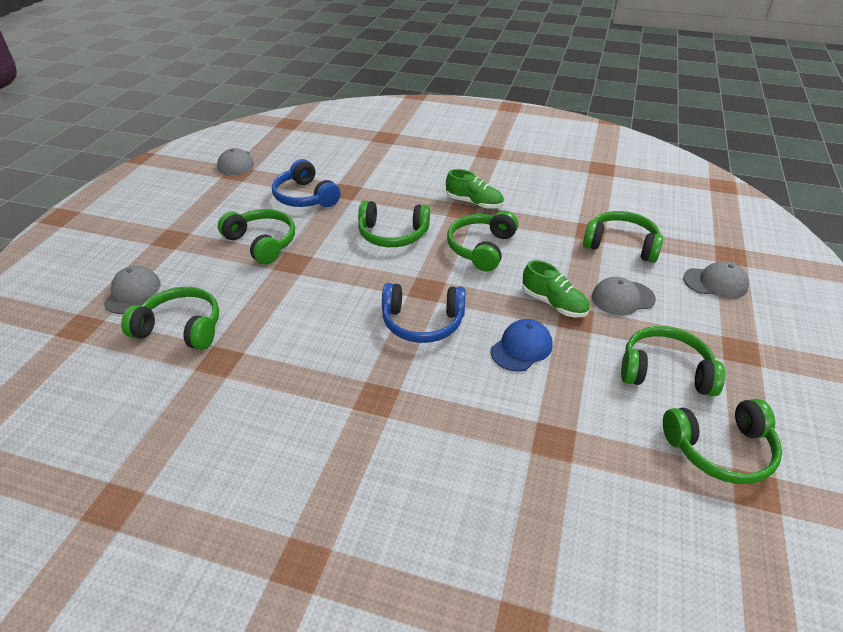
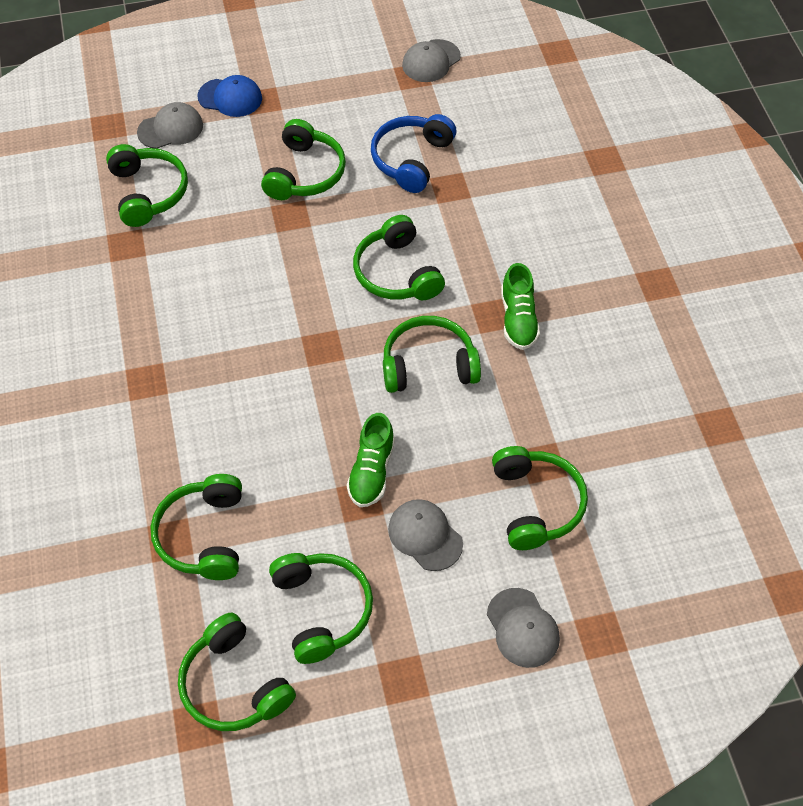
camera: 60 degrees right, 15 degrees up
blue headphones [382,283,466,343] -> none
blue cap [491,319,553,372] -> blue cap moved to [197,75,262,117]
none -> green headphones [150,474,242,580]

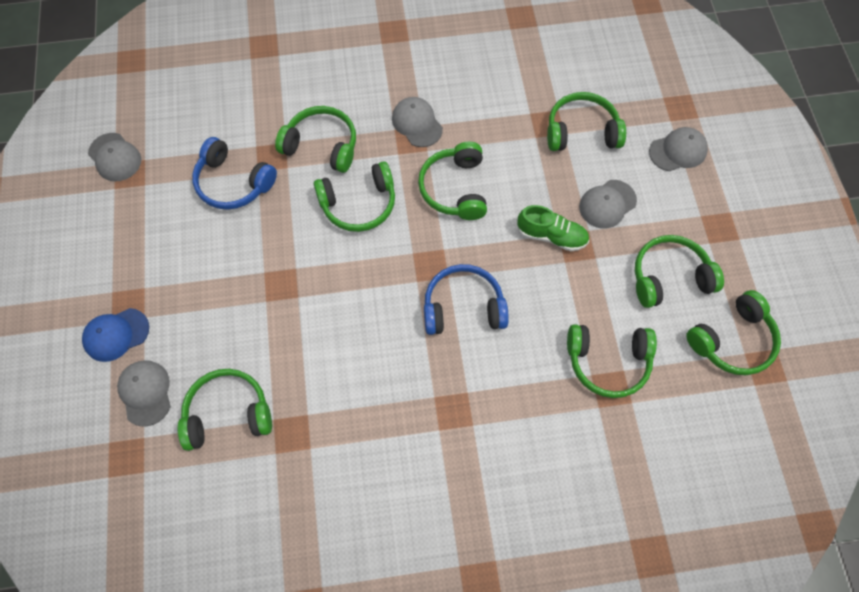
camera: 85 degrees left, 10 degrees up
blue cap [197,75,262,117] -> blue cap turned 135 degrees counterclockwise [82,308,149,362]
green headphones [261,119,346,200] -> green headphones moved to [275,106,356,173]
green shoe [501,263,540,350] -> grey cap [392,97,443,147]
none -> blue headphones [424,264,509,335]

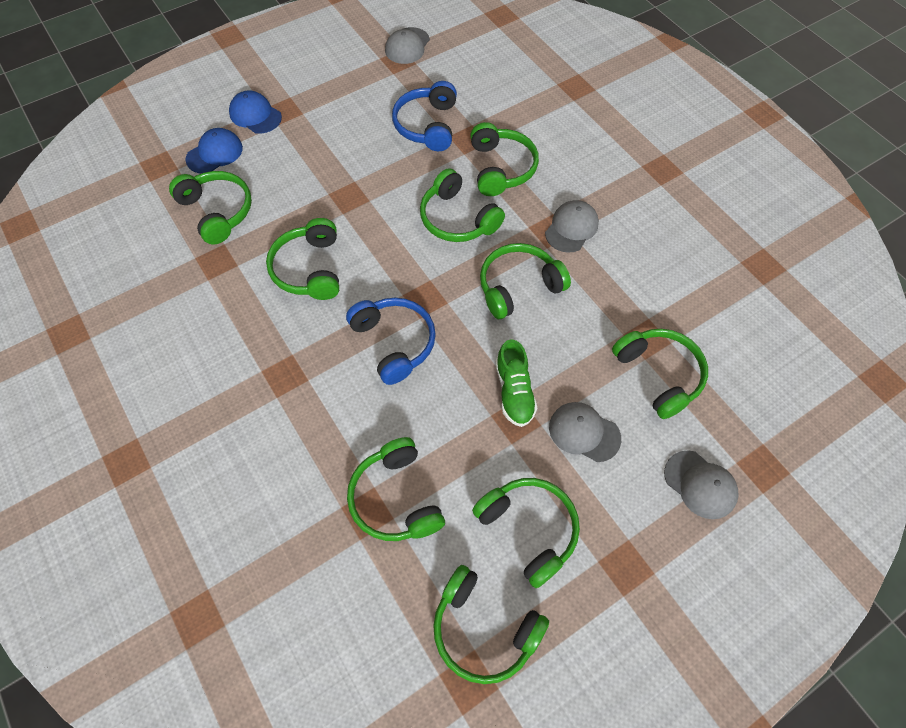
camera: 65 degrees right, 5 degrees down
grey cap [117,360,171,427] -> blue cap [185,128,243,174]
none -> green headphones [266,218,339,300]

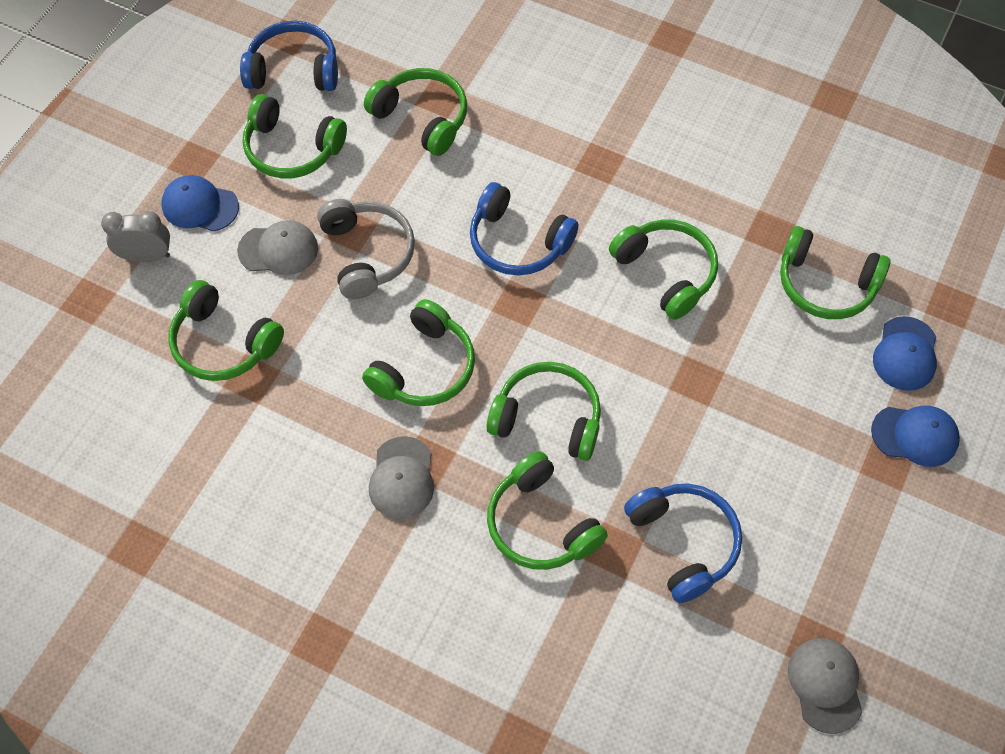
camera: 150 degrees right, 0 degrees up
green headphones [433,565,549,684] -> blue headphones [240,21,338,91]
green shoe [495,339,537,427] -> grey headphones [317,199,415,299]
grey cap [664,450,739,519] -> grey clock [101,211,170,262]
none -> blue cap [161,175,239,232]

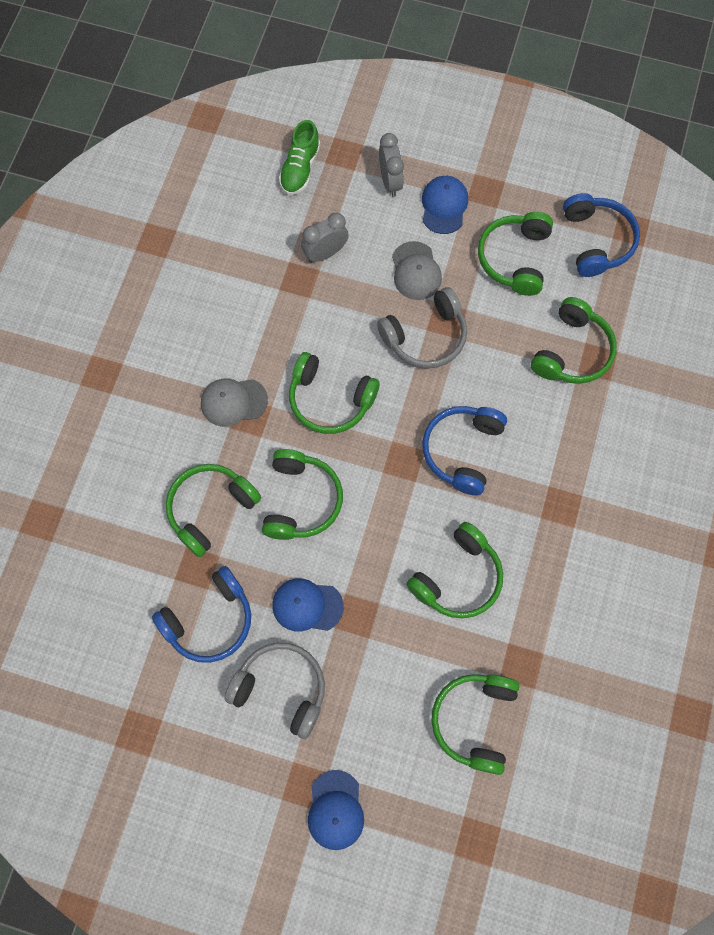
camera: 80 degrees right, 10 degrees up
green headphones [168,280,284,381] -> grey clock [301,213,349,263]
grey cap [788,638,862,734] -> none
blue cap [873,316,937,391] -> blue cap moved to [272,578,344,631]
none -> grey headphones [225,643,325,739]
none -> green shoe [279,120,320,195]

